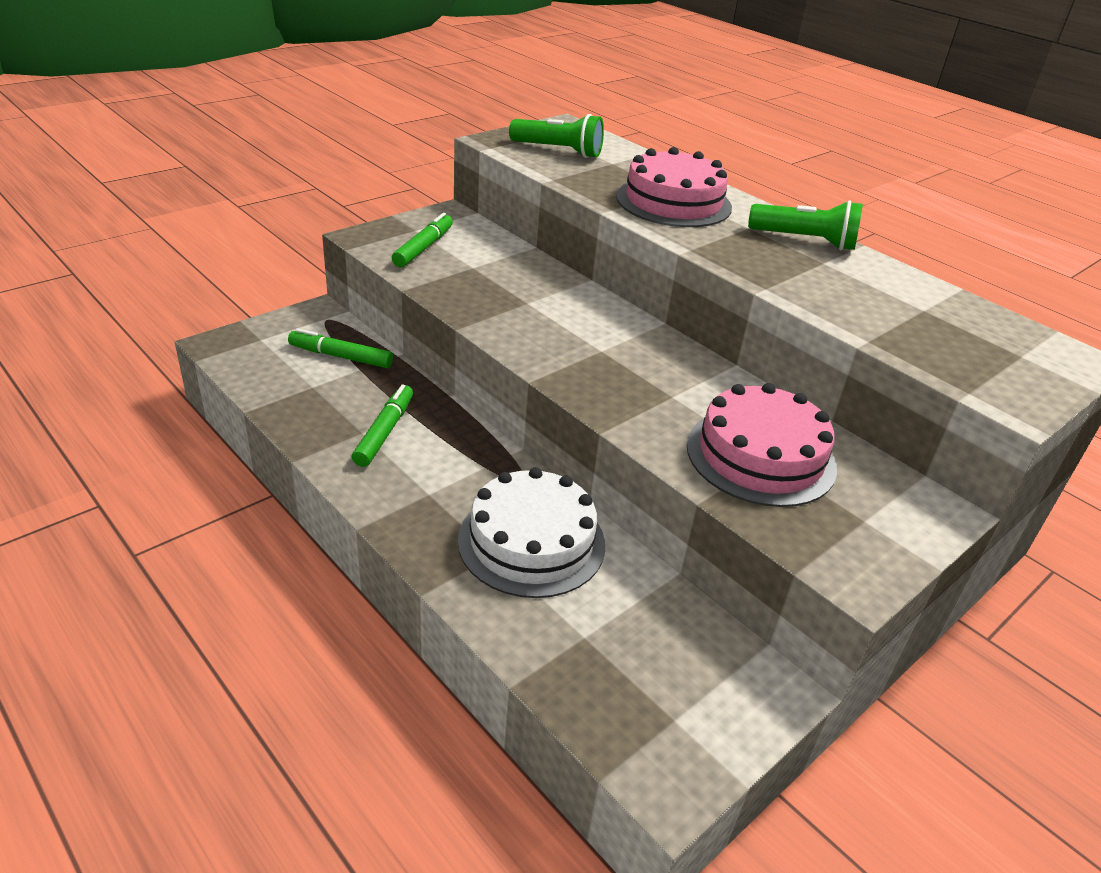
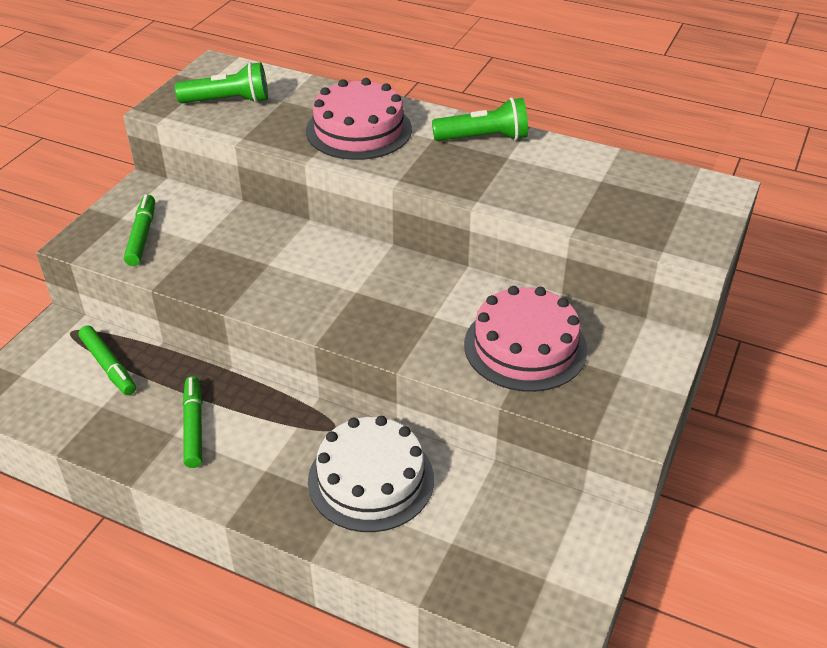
camera: 20 degrees left, 5 degrees up
green marker [288,328,393,368] -> green marker turned 120 degrees counterclockwise [78,326,136,395]

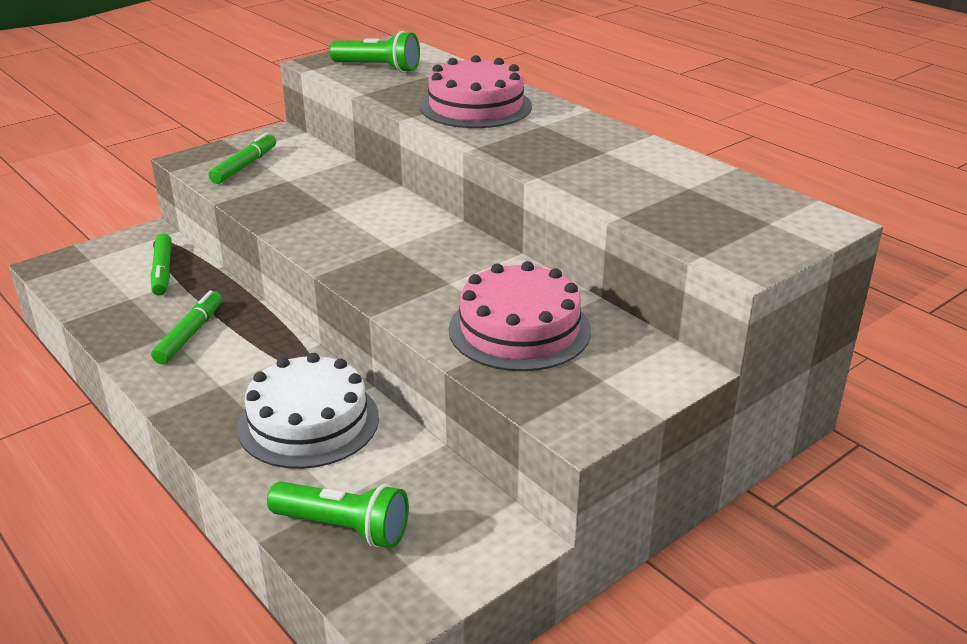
camera: 25 degrees right, 10 degrees down
green flashlight [432,98,528,141] -> green flashlight moved to [267,481,409,548]

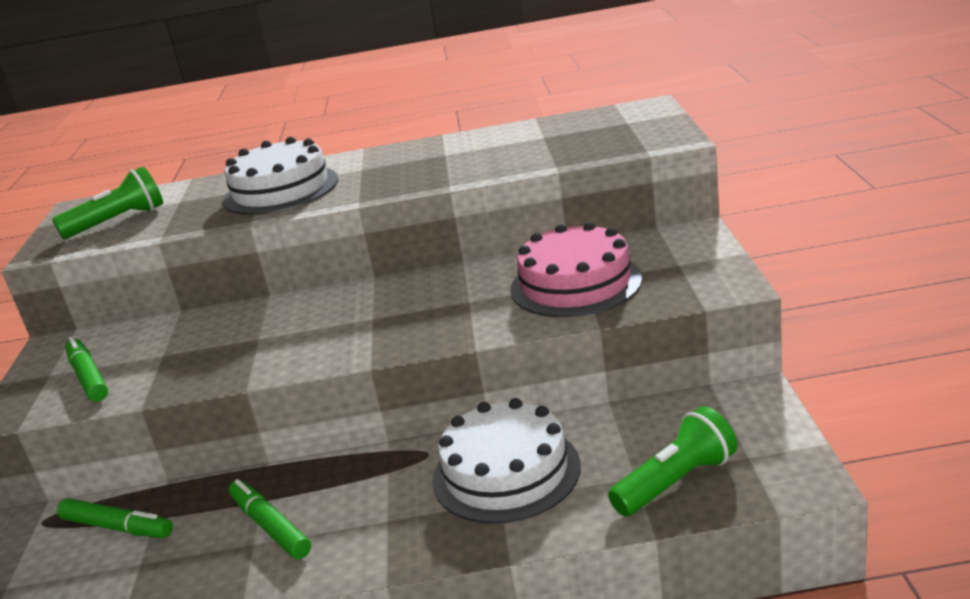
camera: 50 degrees left, 5 degrees down
pink cake [420,55,532,128] -> white cake [223,137,338,215]

